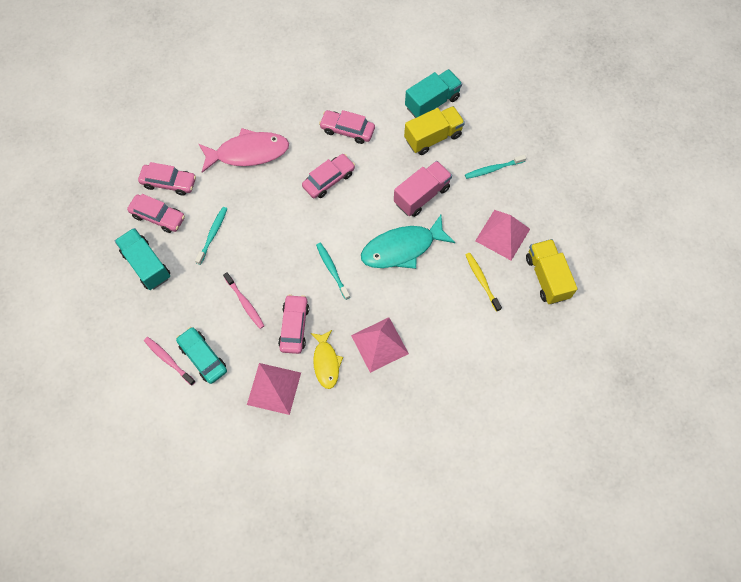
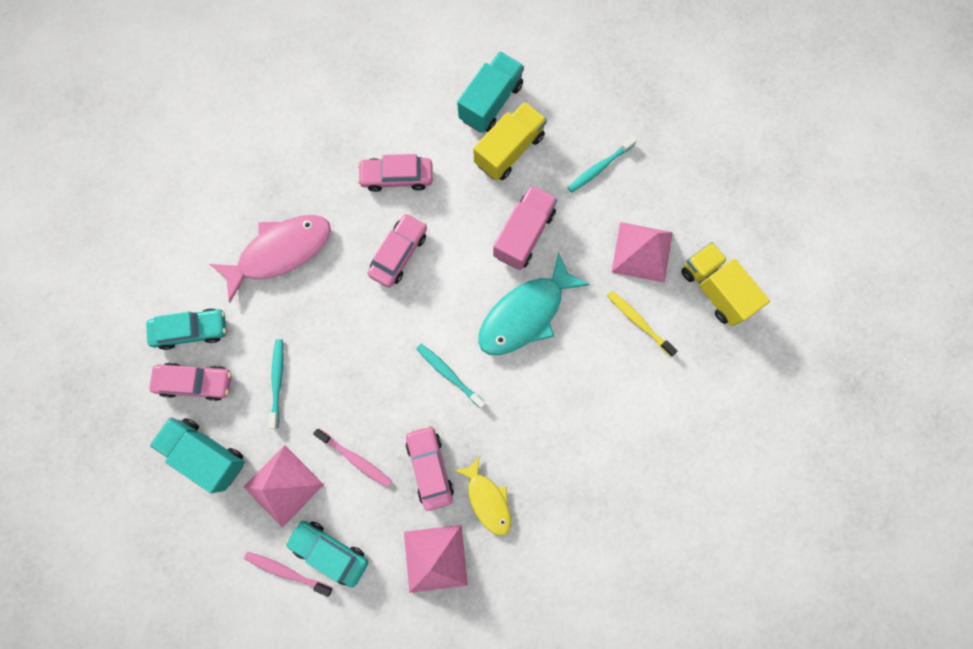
camera: 20 degrees left, 10 degrees up
pink car [138,162,196,196] -> turquoise car [146,308,226,350]
pink pyramid [351,317,409,373] -> pink pyramid moved to [243,445,324,528]

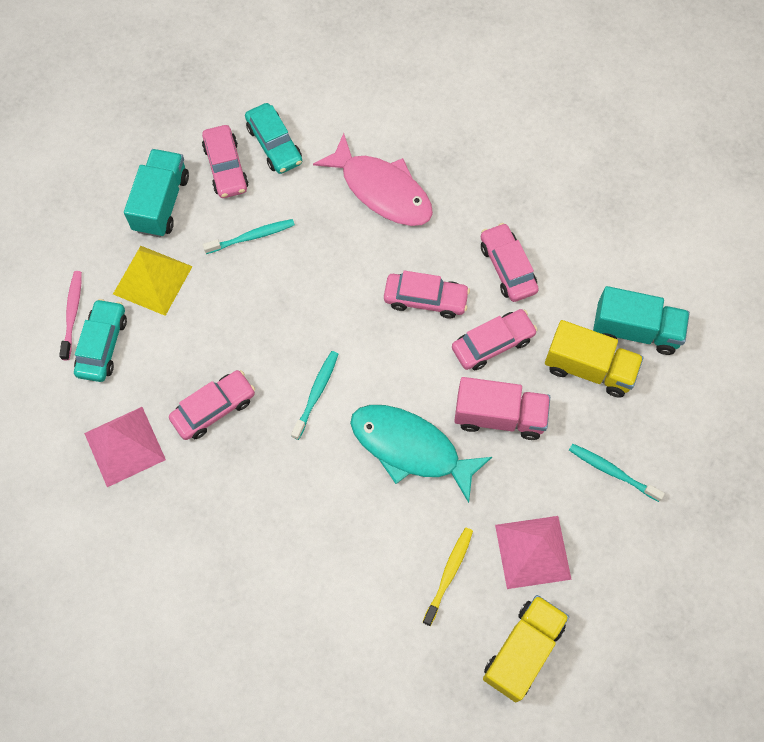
camera: 70 degrees right, 10 degrees down
pink pyramid [243,445,324,528] -> yellow pyramid [113,246,193,316]
pink toothbrush [313,429,392,487] -> none
yellow fish [455,457,511,536] -> none
none -> pink car [452,309,538,370]

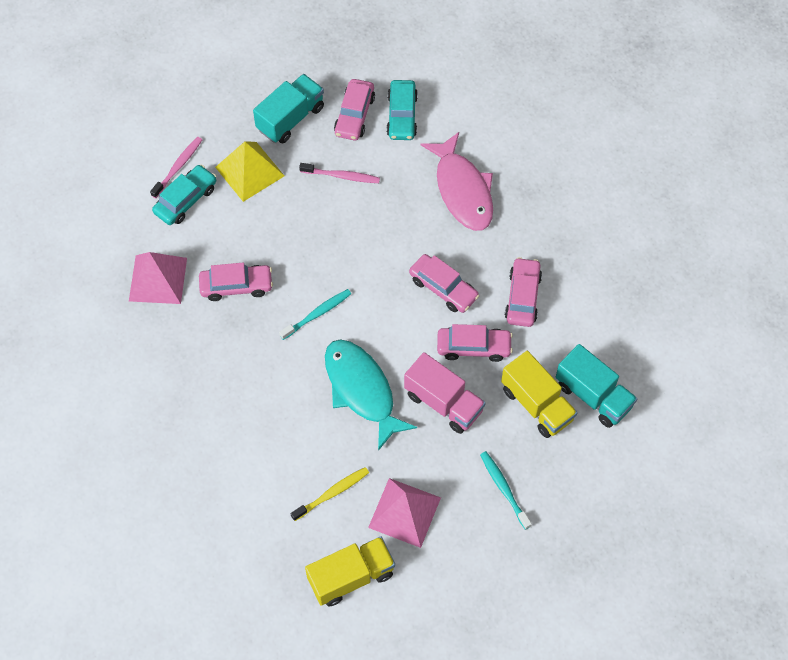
camera: 30 degrees right, 5 degrees down
turquoise toothbrush [203,219,295,254] -> pink toothbrush [299,163,380,183]

